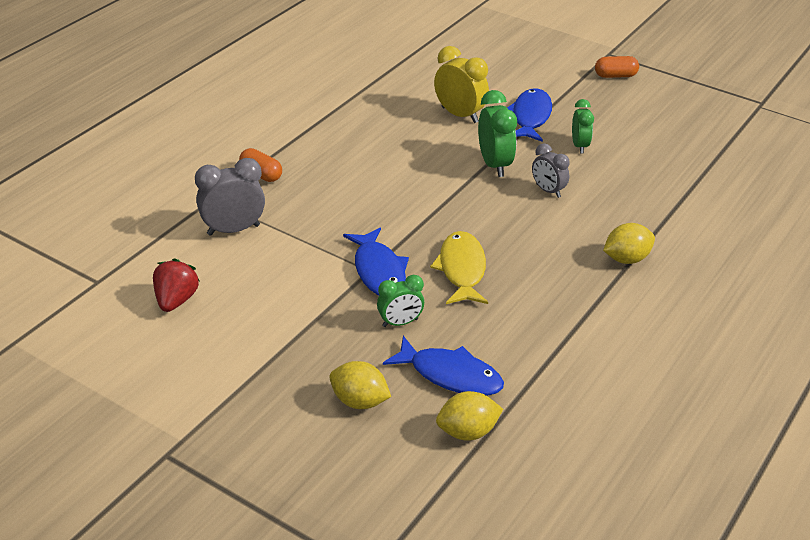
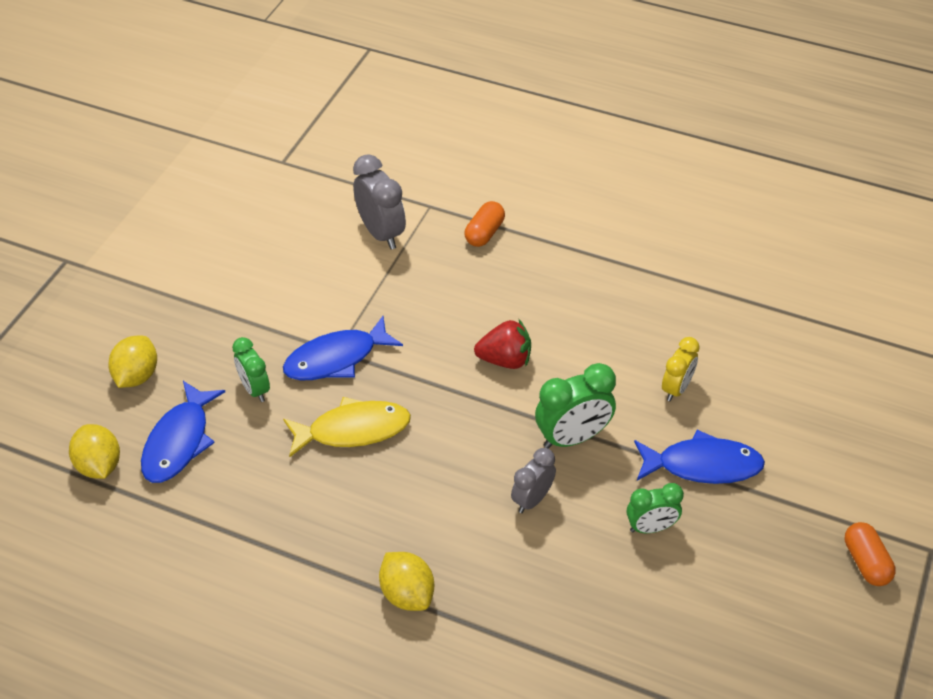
camera: 80 degrees right, 10 degrees up
red strawberry [153,258,199,312] -> red strawberry moved to [474,320,531,369]
yellow clock [434,46,489,123] -> yellow clock [662,337,700,402], size x0.64

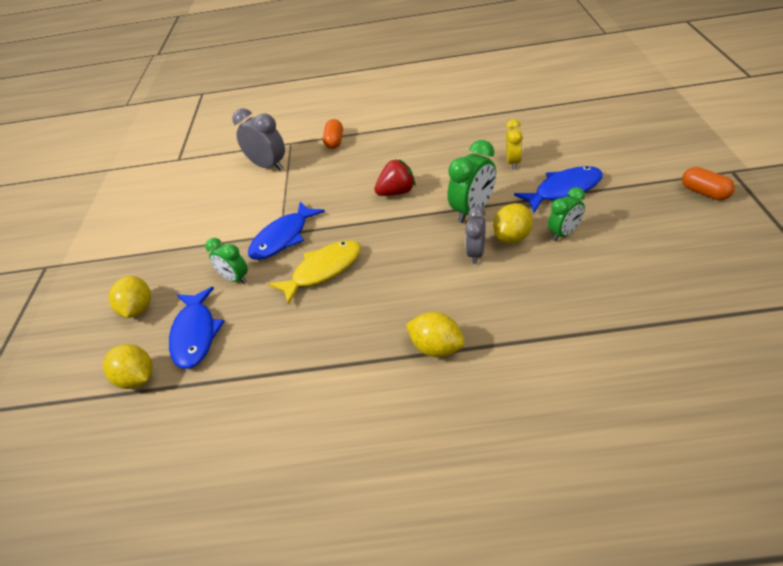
camera: 20 degrees left, 5 degrees down
none -> yellow lemon [493,203,533,244]

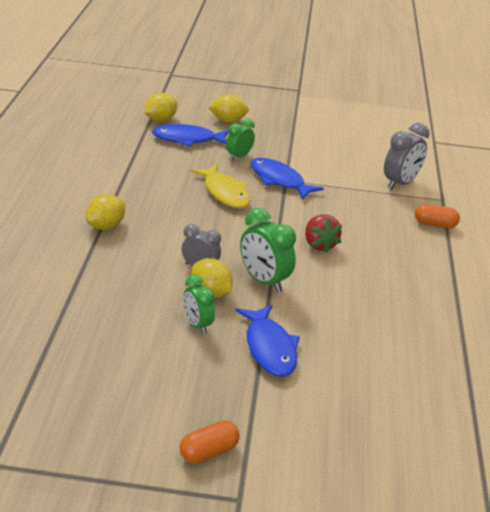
camera: 90 degrees right, 10 degrees down
yellow clock [506,119,523,169] -> none

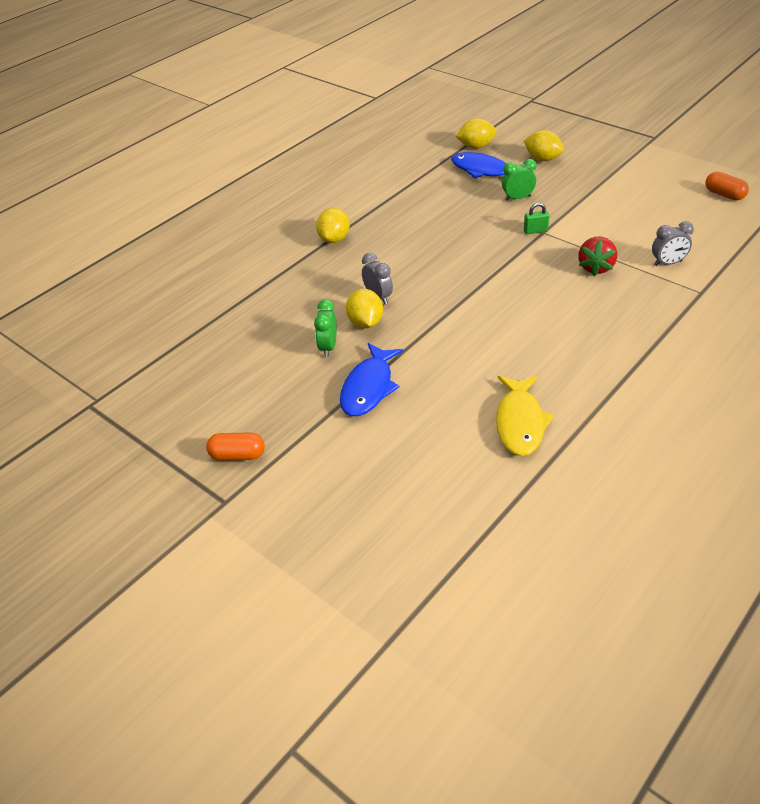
camera: 40 degrees right, 10 degrees up
yellow lemon [86,194,125,230] -> yellow lemon turned 60 degrees counterclockwise [316,208,350,243]
yellow fish [190,164,250,208] -> yellow fish moved to [496,376,554,456]
green clock [240,208,296,293] -> none
blue fish [251,158,324,199] -> green padlock [524,203,549,234]
red strawberry [305,214,342,253] -> red strawberry moved to [578,237,617,276]
grey clock [384,123,429,190] -> grey clock [652,221,694,266], size x0.64
orange capsule [415,204,460,228] -> orange capsule moved to [705,172,749,200]

